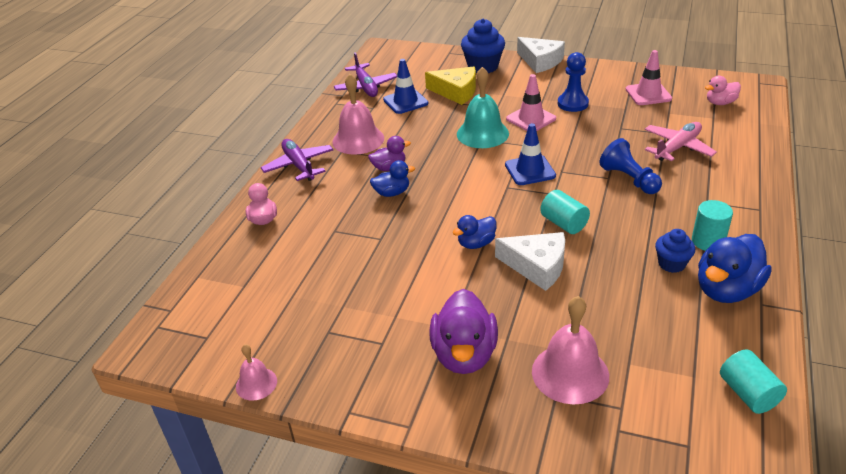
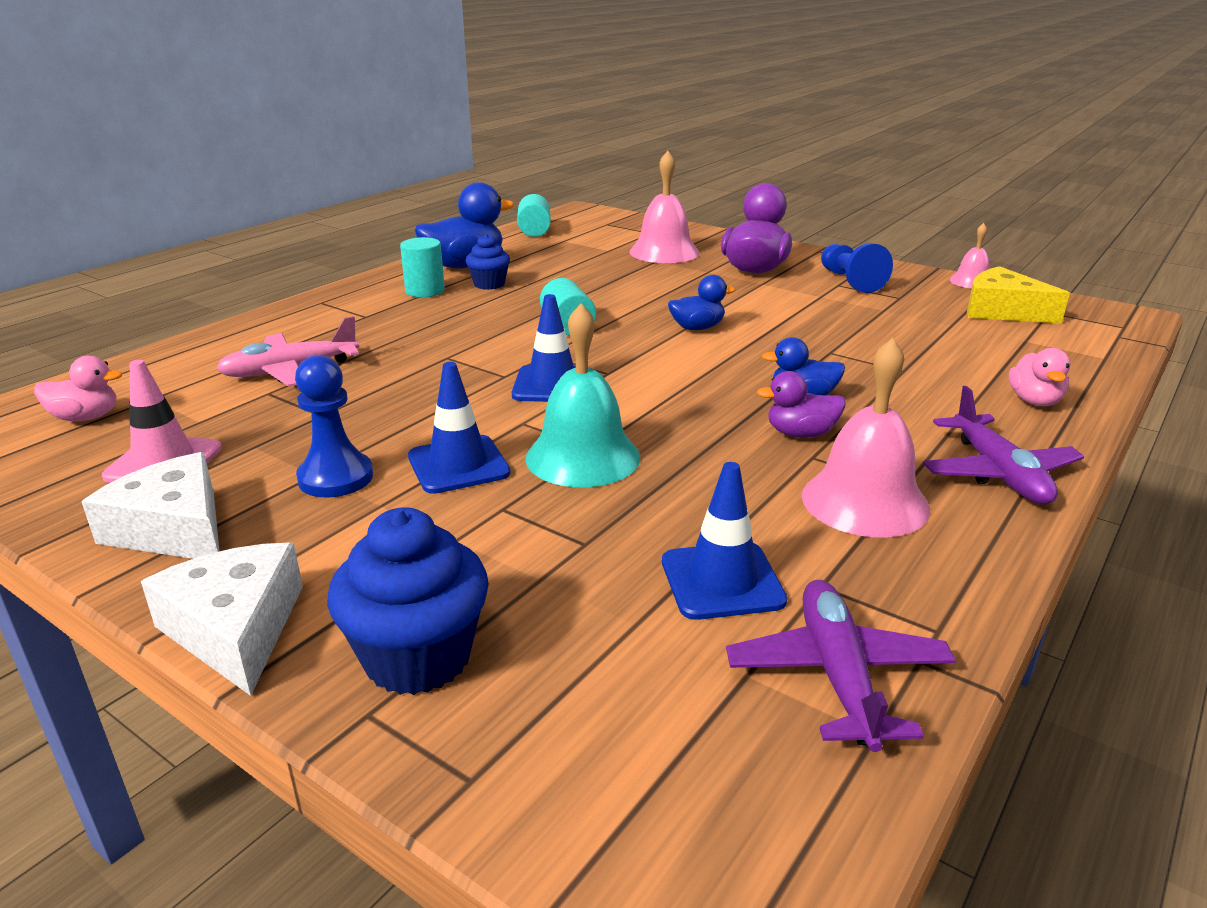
camera: 165 degrees left, 10 degrees down
yellow cheese [425,66,476,105] -> yellow cheese moved to [967,266,1070,324]
white cheese [495,232,565,291] -> white cheese moved to [81,452,220,559]
pink traffic cone [506,74,556,131] -> blue traffic cone [408,362,511,494]
blue pawn [599,138,662,194] -> blue pawn moved to [821,243,893,293]

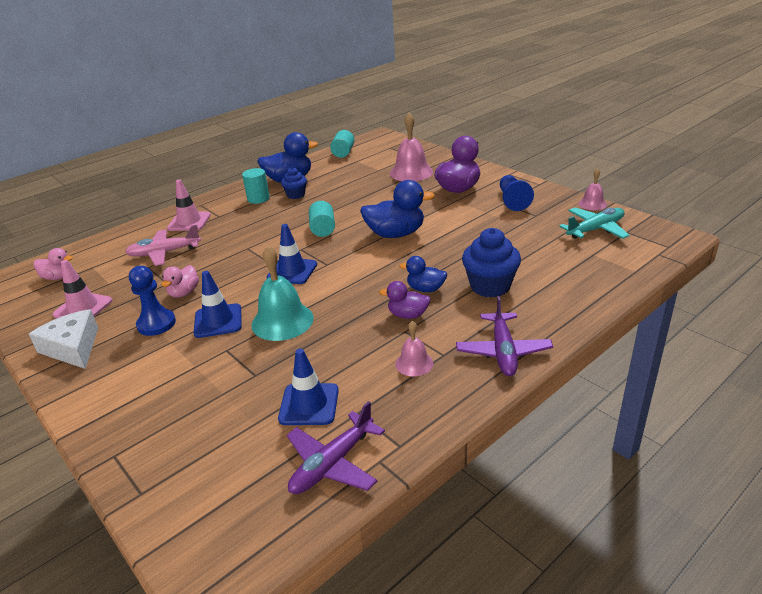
camera: 15 degrees right, 5 degrees up
white cheese [141,543,303,696] -> none
blue cupcake [327,507,489,695] -> blue cupcake moved to [462,228,521,298]
blue duck [668,275,735,330] -> blue duck [360,180,435,238], size x1.77
purple plane [726,580,956,752] -> purple plane turned 150 degrees counterclockwise [287,401,385,494]
pink bell [802,338,930,538] -> pink bell [395,321,433,376], size x0.55
yellow cheese [967,266,1070,324] -> turquoise plane [559,208,630,239]
pink duck [1009,348,1070,406] -> pink duck moved to [162,265,199,297]
none -> pink traffic cone [167,180,211,231]

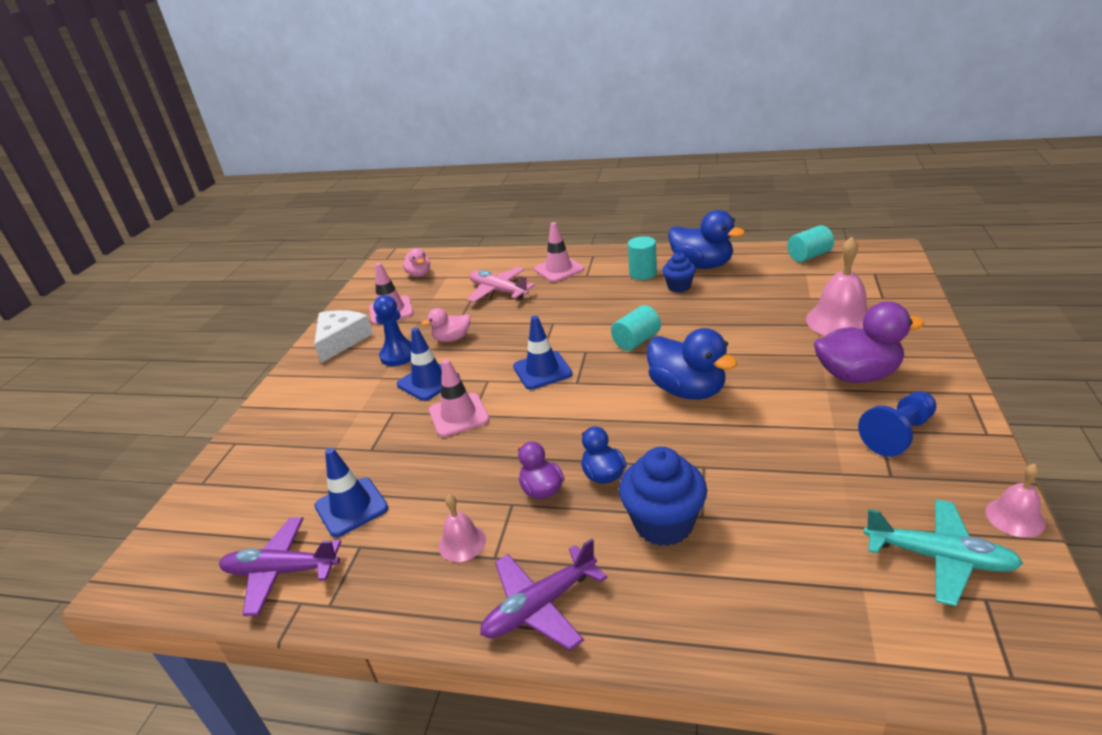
camera: 55 degrees right, 0 degrees up
turquoise bell [252,246,314,341] -> pink traffic cone [429,359,489,437]

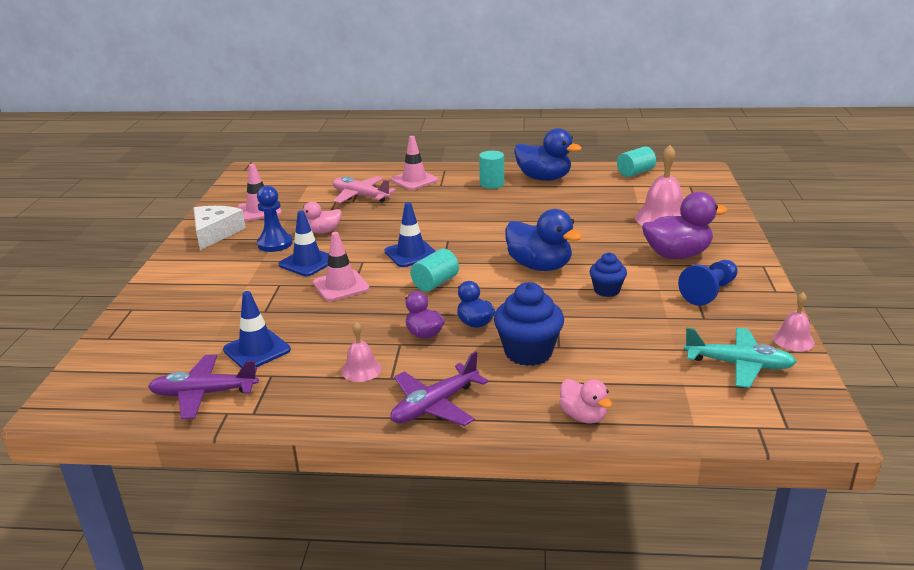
camera: 10 degrees left, 5 degrees down
pink duck [402,248,430,277] -> pink duck moved to [559,379,612,423]
turquoise cylinder [611,305,661,351] -> turquoise cylinder moved to [410,249,459,292]
blue cupcake [662,252,696,292] -> blue cupcake moved to [589,252,627,297]

